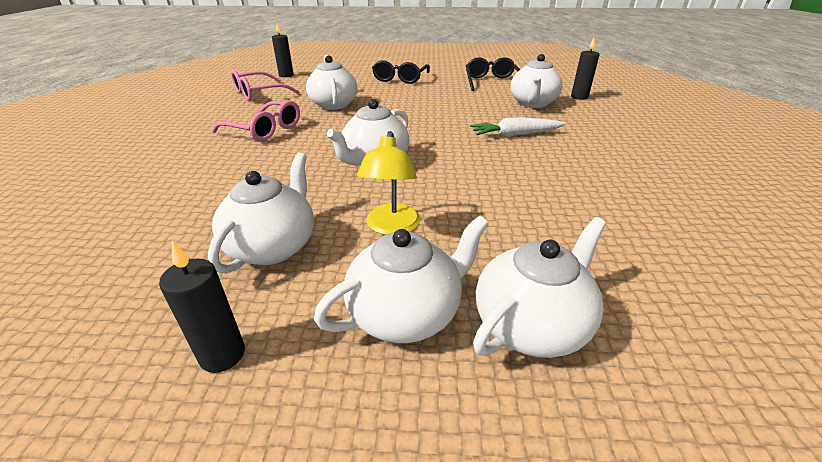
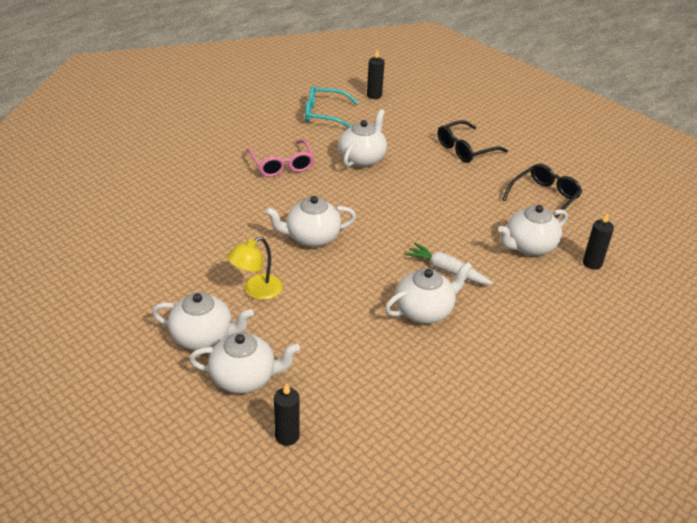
camera: 40 degrees right, 5 degrees up
black candle [159,241,245,373] -> black candle moved to [274,383,300,446]
white teapot [208,152,314,274] -> white teapot moved to [385,262,473,324]
pink glasses [231,70,299,101] -> turquoise glasses [305,86,359,128]

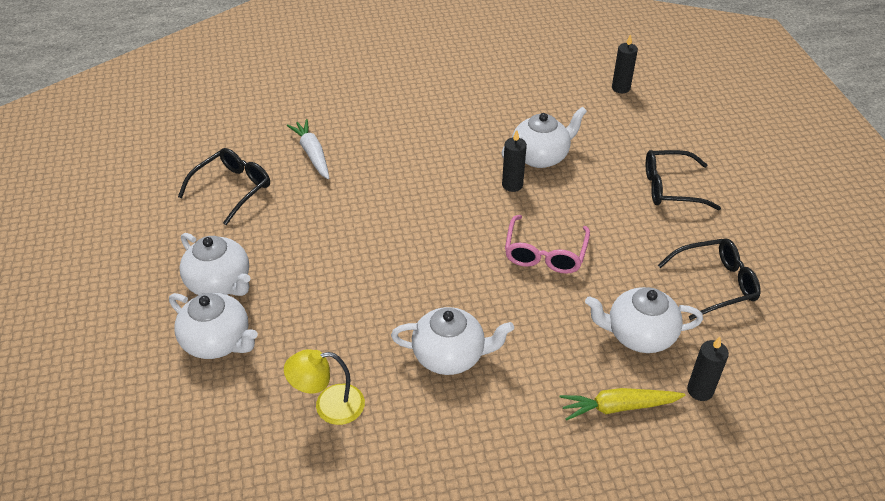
camera: 35 degrees right, 5 degrees up
yellow lamp [227,237,283,300] -> yellow lamp moved to [284,349,365,425]
pink glasses [247,139,315,177] -> pink glasses moved to [505,215,590,274]
white teapot [265,196,356,247] -> none
black candle [274,383,300,446] -> black candle moved to [502,130,527,192]
turquoise glasses [305,86,359,128] -> none
white carrot [405,243,493,285] -> white carrot moved to [287,119,329,179]
none -> black glasses [178,148,270,225]
none -> yellow carrot [560,388,685,421]

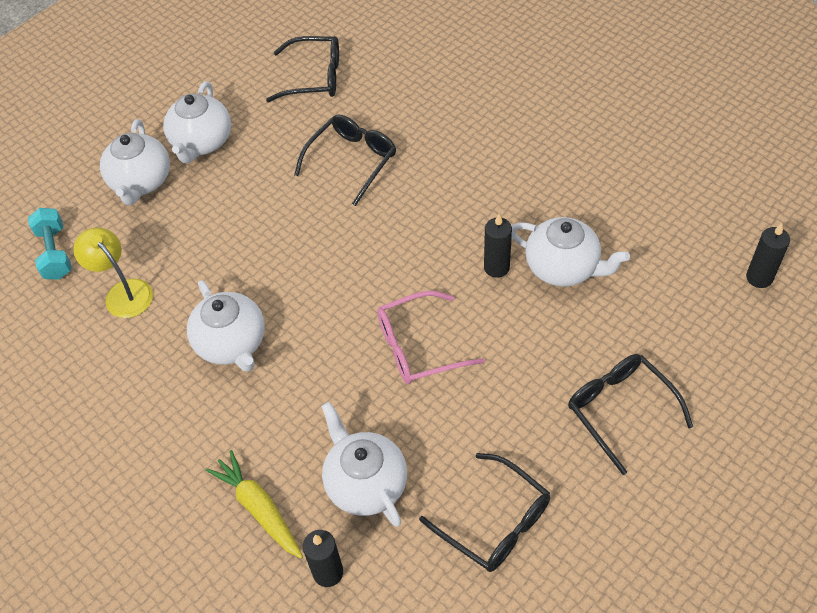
camera: 60 degrees right, 10 degrees up
white carrot [287,119,329,179] -> none
none -> turquoise dumbbell [28,208,72,280]
none -> black glasses [294,115,396,206]

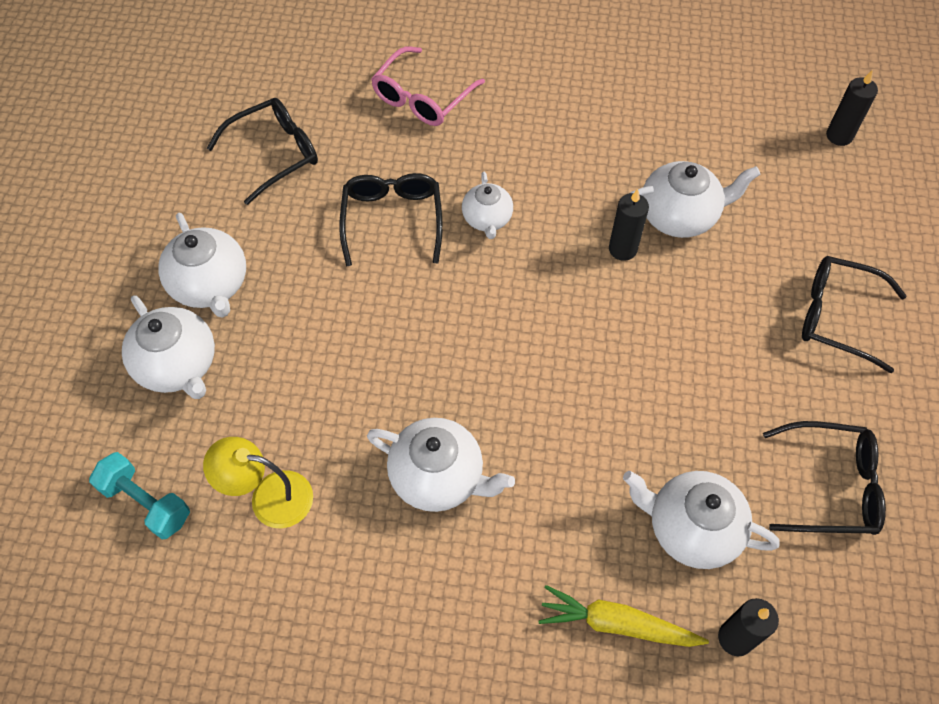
camera: 40 degrees left, 5 degrees up
pink glasses [377,291,485,384] -> pink glasses moved to [371,46,485,126]
none -> white teapot [462,172,513,239]

